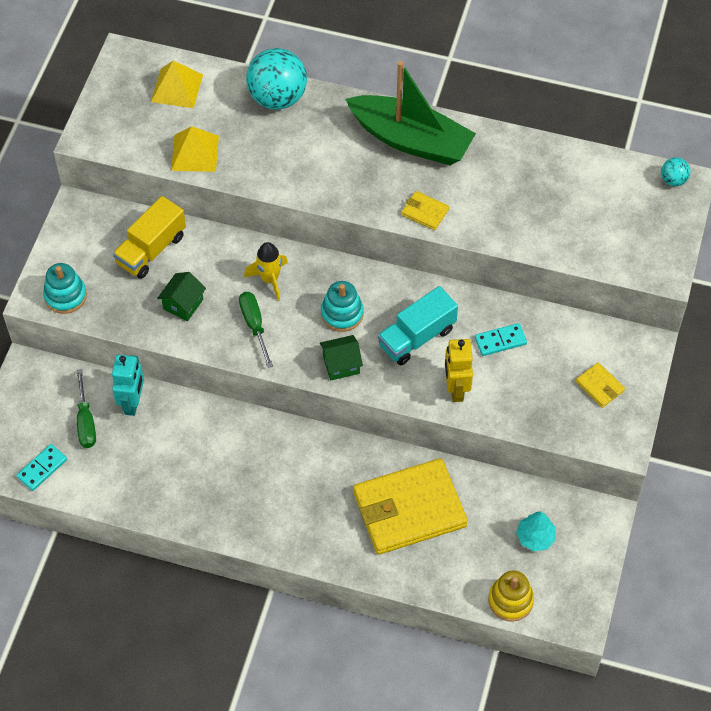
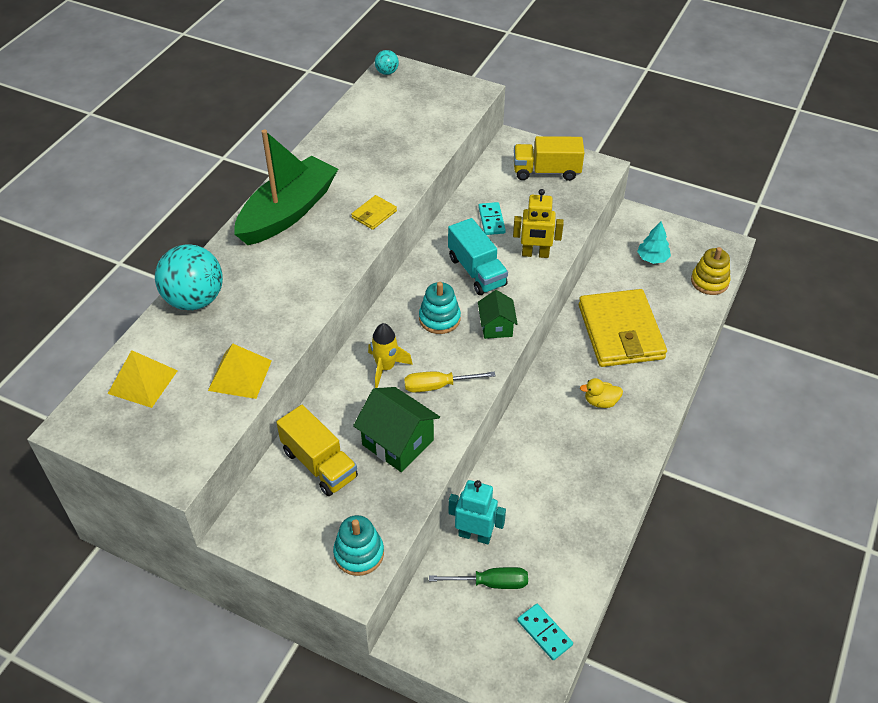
camera: 80 degrees left, 10 degrees down
green house [157,272,206,321] -> green house [353,387,440,472], size x1.60
green screwdriver [239,292,273,368] -> yellow screwdriver [404,371,496,393]
yellow wallet [576,362,625,408] -> yellow truck [514,136,584,181]
none -> yellow duck [580,378,623,408]

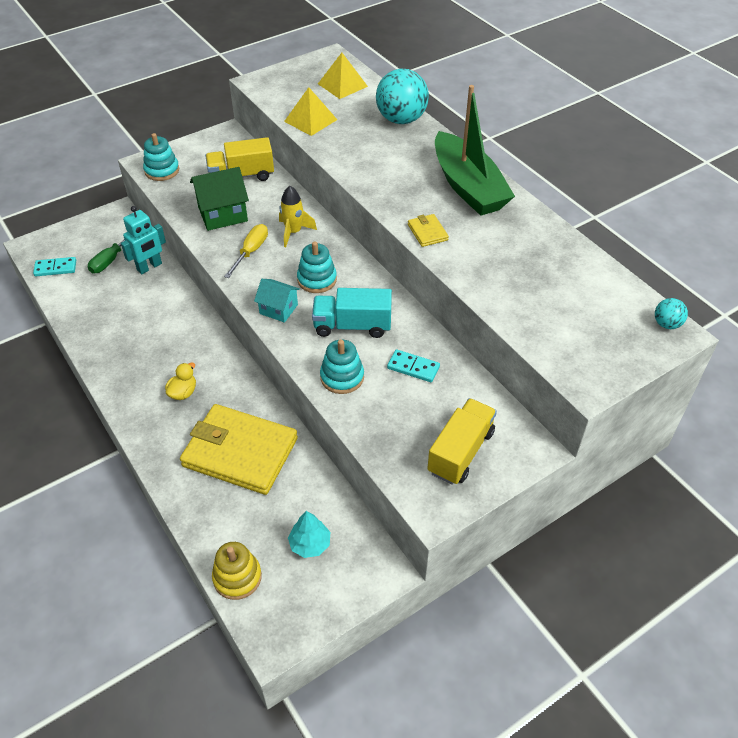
camera: 120 degrees right, 0 degrees up
green house [478,290,518,339] -> turquoise house [254,279,300,323]
yellow robot [513,189,564,258] -> turquoise stacking toy [320,339,364,394]

